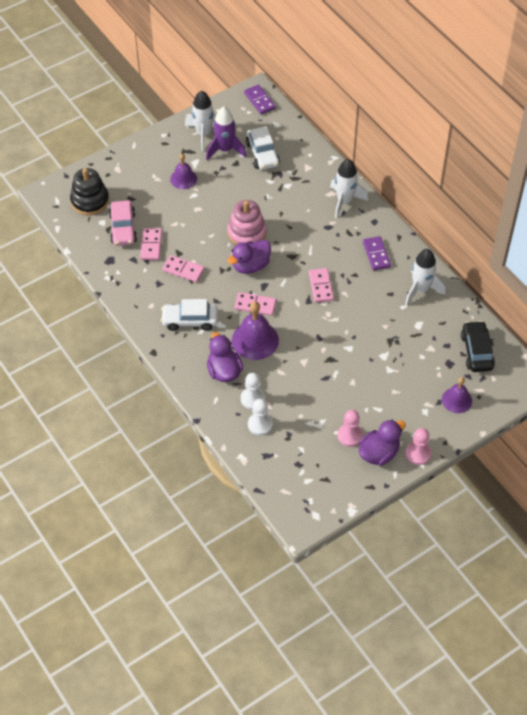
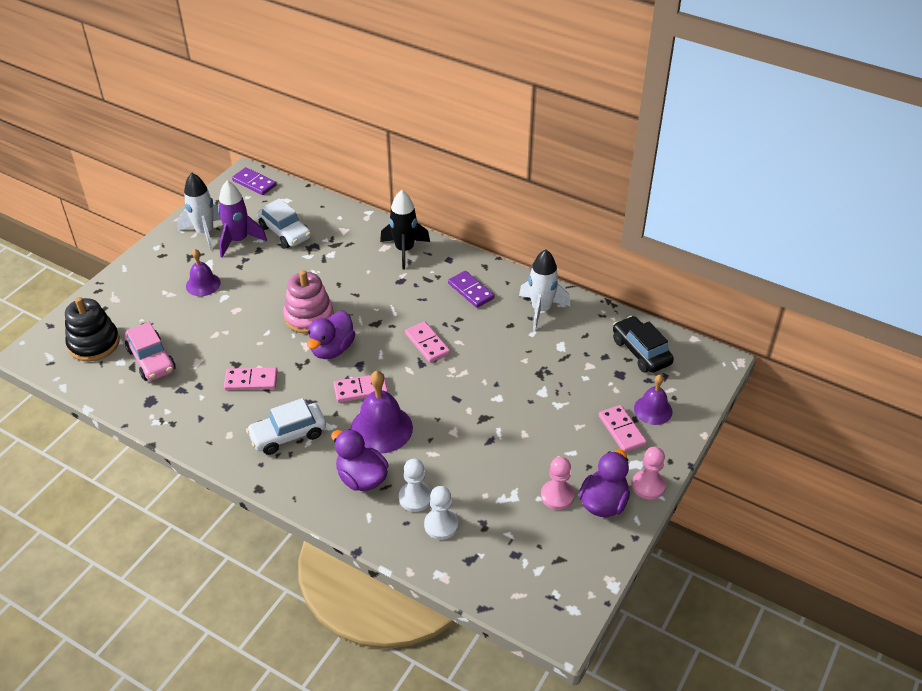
camera: 25 degrees left, 10 degrees down
pink domino [140,228,162,260] -> pink domino moved to [599,405,647,452]
white rocket [330,159,368,218] -> black rocket [380,190,430,270]

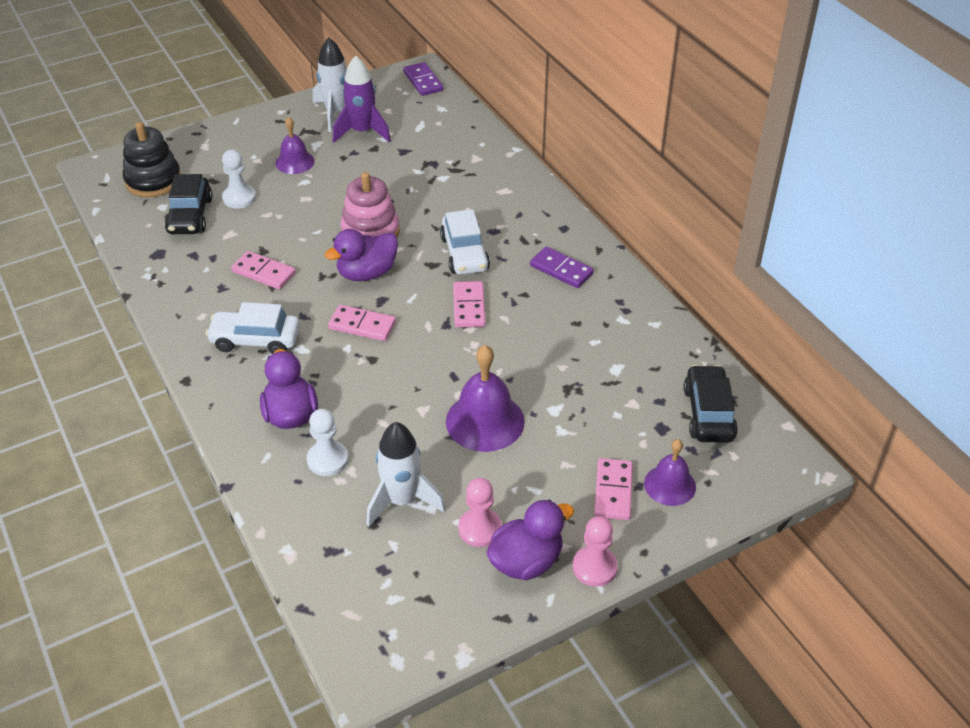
camera: 30 degrees right, 0 degrees up
pink car [125,322,176,381] -> black car [165,174,213,234]
white car [257,198,311,248] -> white car moved to [440,209,490,275]
purple bell [350,371,413,454] -> purple bell moved to [446,345,525,452]
black rocket [380,190,430,270] -> none
white pawn [424,486,458,540] -> white pawn moved to [222,150,256,209]
purple domino [448,271,494,308] -> purple domino turned 45 degrees counterclockwise [530,247,594,288]
white rocket [519,249,570,331] -> white rocket moved to [366,422,445,527]

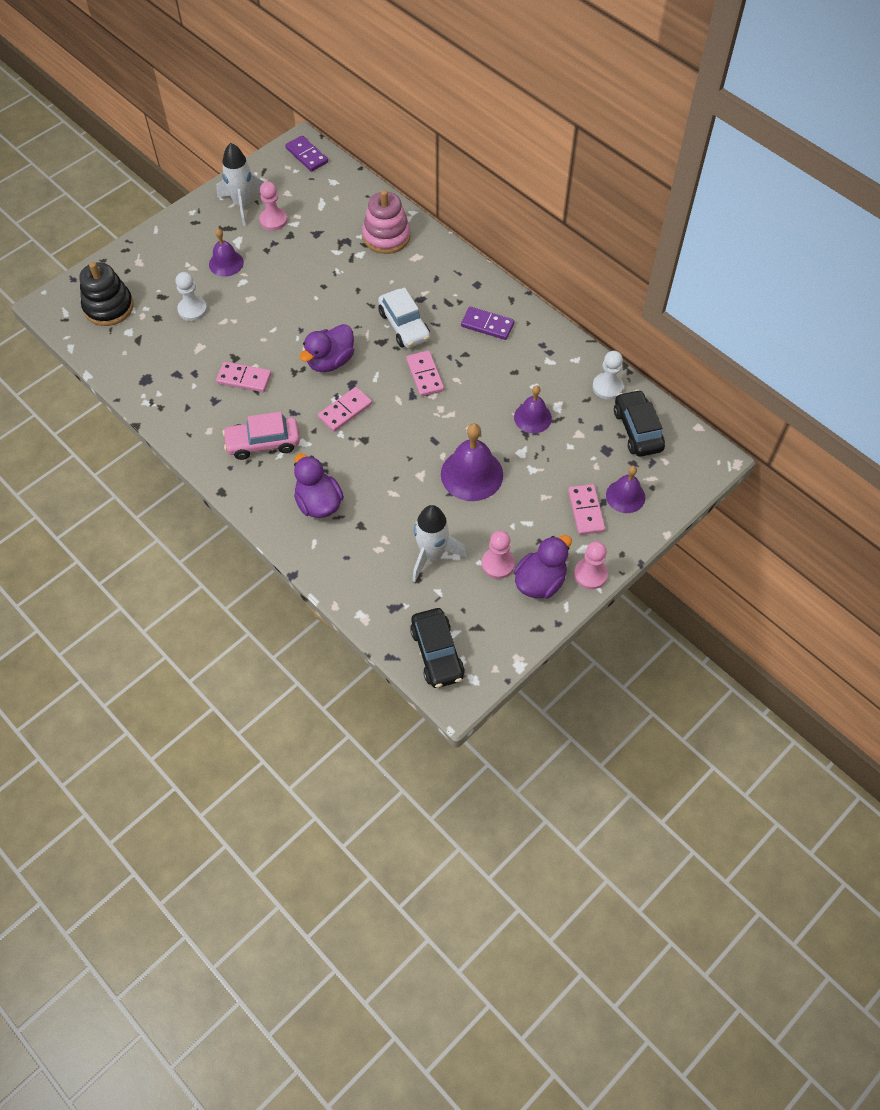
camera: 15 degrees left, 15 degrees up
black car [165,174,213,234] -> black car moved to [410,608,465,688]
white car [205,302,300,354] -> pink car [222,412,300,460]
white pawn [307,409,348,476] -> white pawn moved to [593,351,623,400]
pink domino [328,305,396,341] -> pink domino turned 45 degrees counterclockwise [318,387,372,432]
purple rocket [333,56,391,142] -> pink pawn [259,181,287,231]
pink stacking toy [340,172,400,237] -> pink stacking toy moved to [362,190,410,254]
none -> purple bell [514,386,552,433]

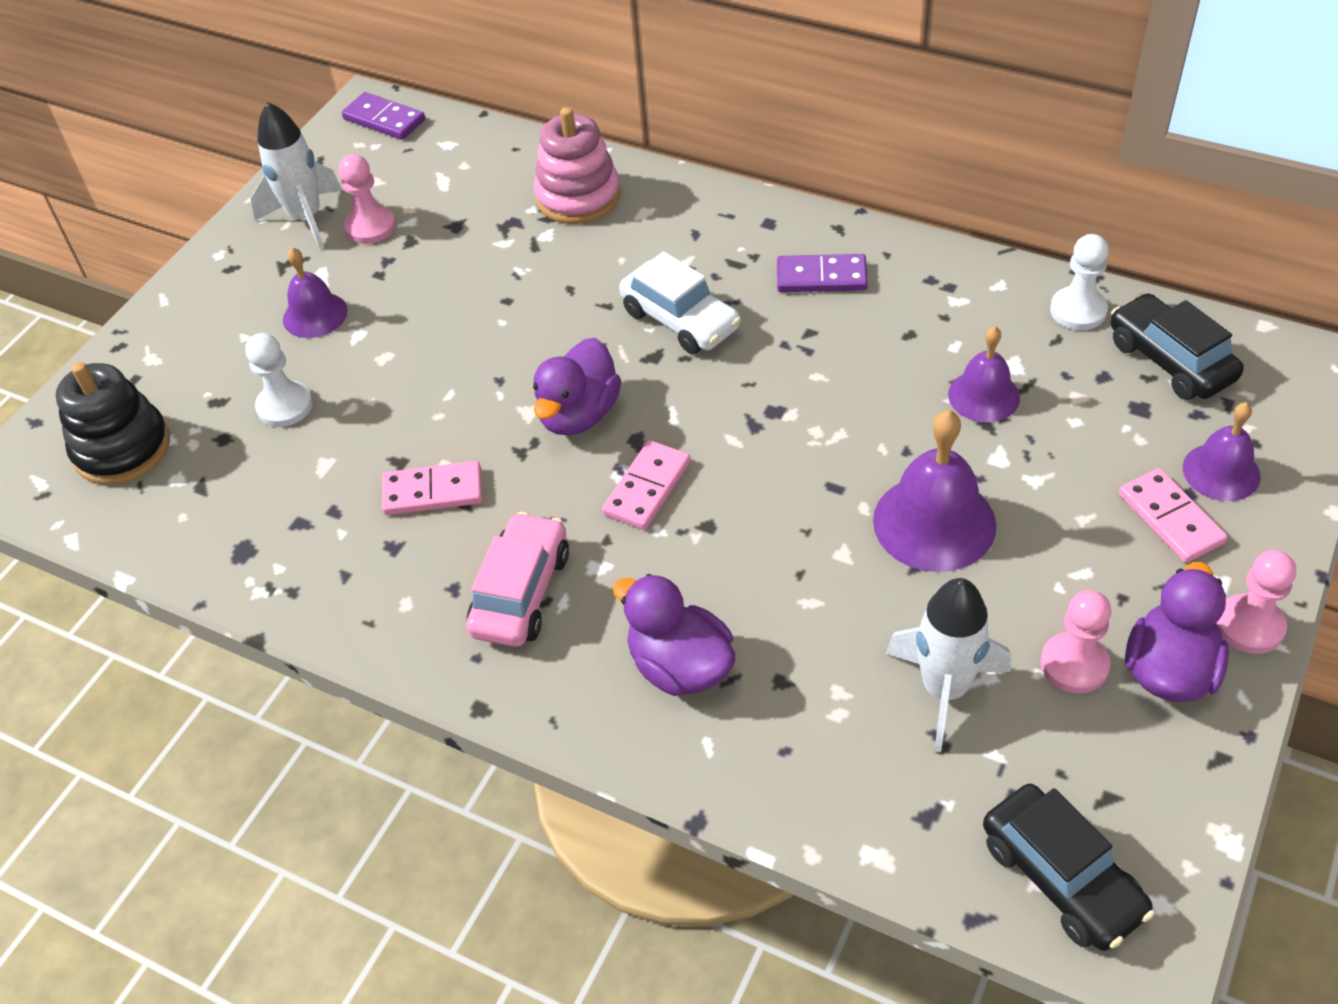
camera: 15 degrees left, 10 degrees down
pink car [222,412,300,460] -> pink car turned 135 degrees clockwise [466,512,569,647]
pink domino [406,350,444,397] -> none

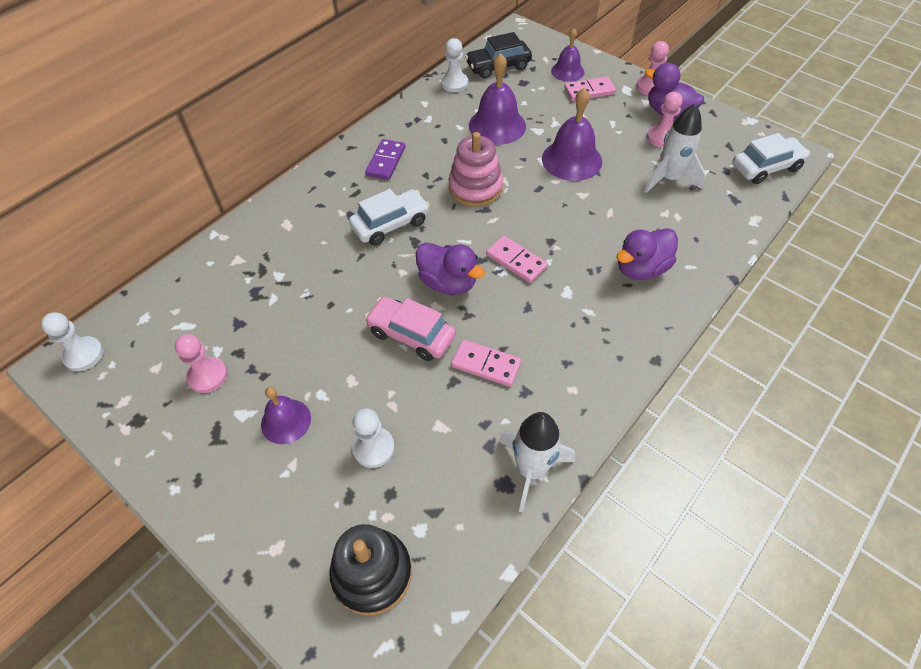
camera: 80 degrees left, 5 degrees up
white rocket [251,102,342,250] -> white rocket moved to [499,412,575,513]
purple domino [342,92,425,140] -> white pawn [41,313,104,371]
pink domino [382,461,482,515] -> pink domino turned 75 degrees counterclockwise [451,339,522,387]
pink car [466,512,569,647] -> pink car moved to [365,296,456,361]
pink stacking toy [534,107,621,224] -> pink stacking toy moved to [448,132,503,207]
purple bell [948,326,1020,422] -> purple bell [469,53,526,145], size x1.61
black car [983,784,1155,951] -> white car [732,133,810,184]

